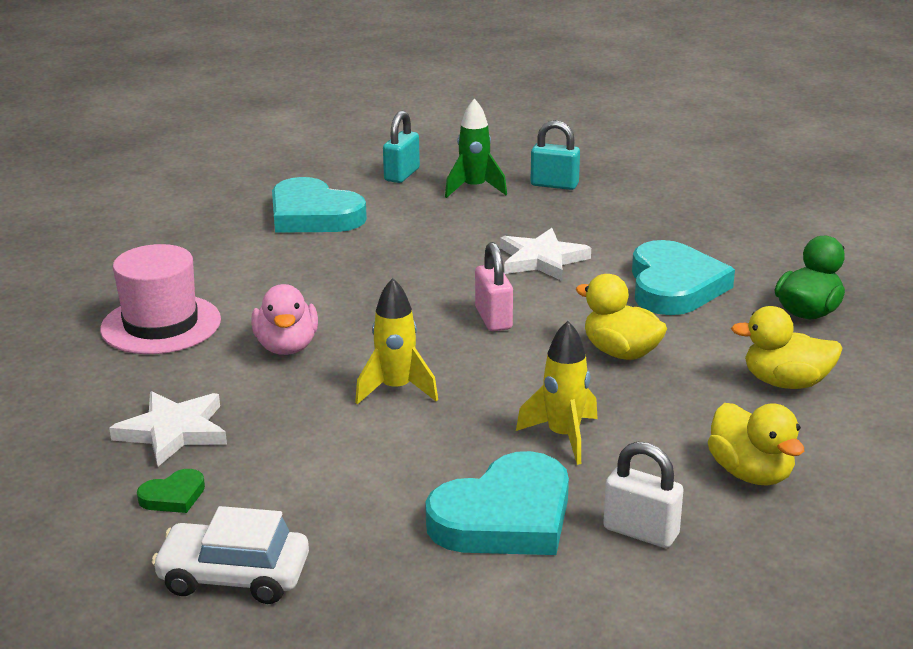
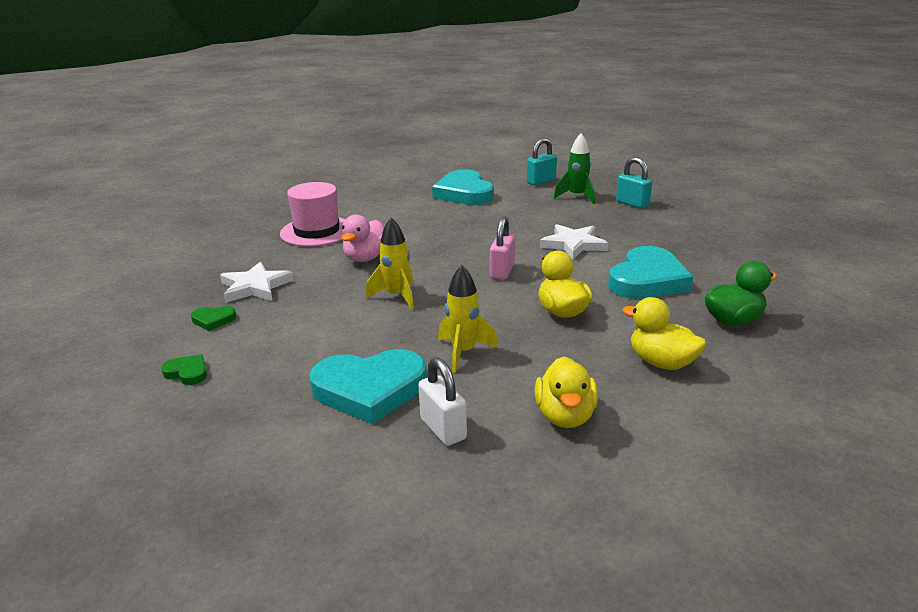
camera: 30 degrees right, 0 degrees up
white car [152,506,309,604] -> green heart [161,354,207,385]

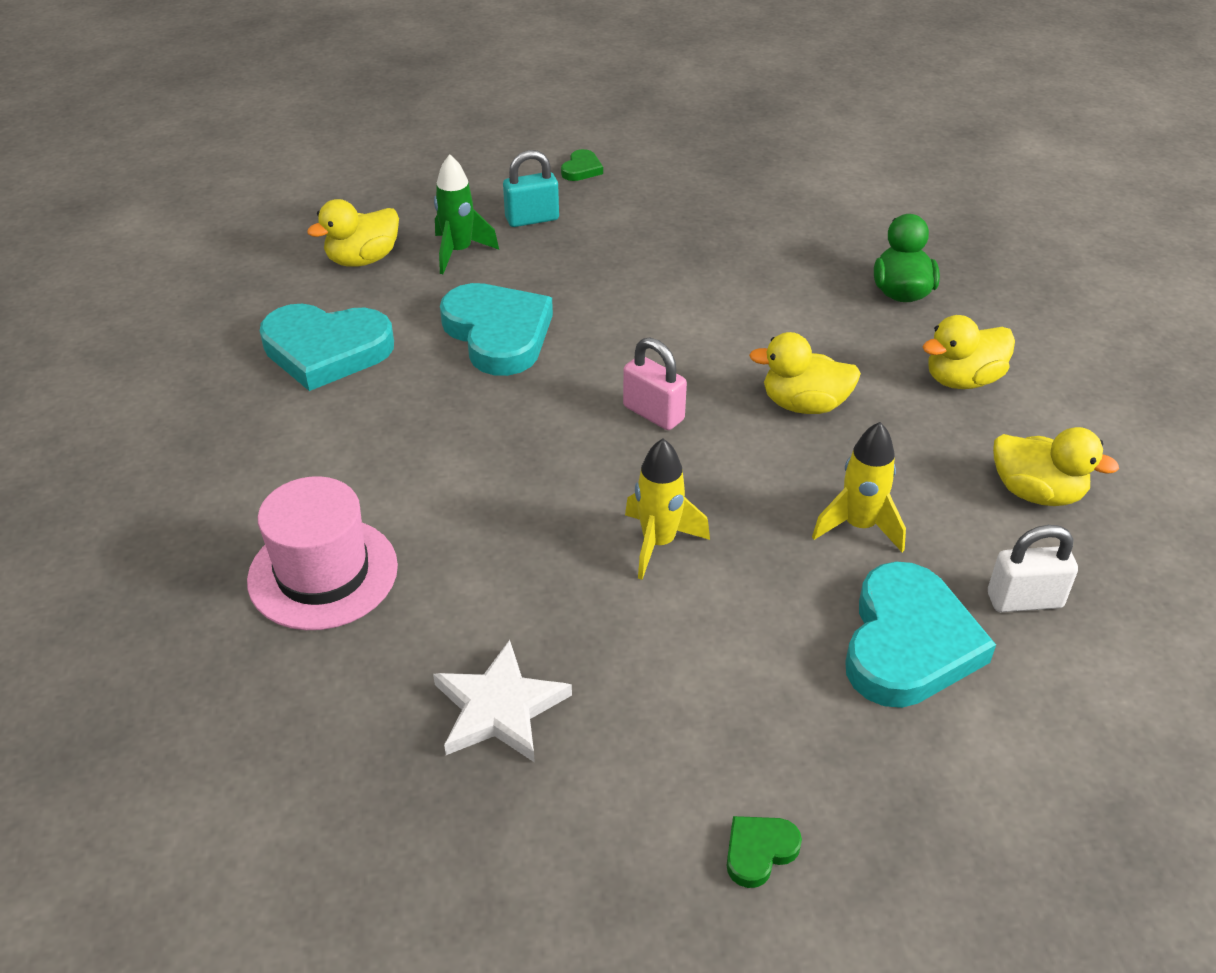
camera: 65 degrees left, 15 degrees up
green heart [191,306,236,331] -> green heart moved to [561,149,603,181]
pink duck [341,215,384,262] -> none
turquoise padlock [527,138,557,185] -> yellow duck [307,199,399,267]
white star [540,224,608,260] -> none
turquoise heart [608,246,693,299] -> turquoise heart moved to [440,283,553,376]

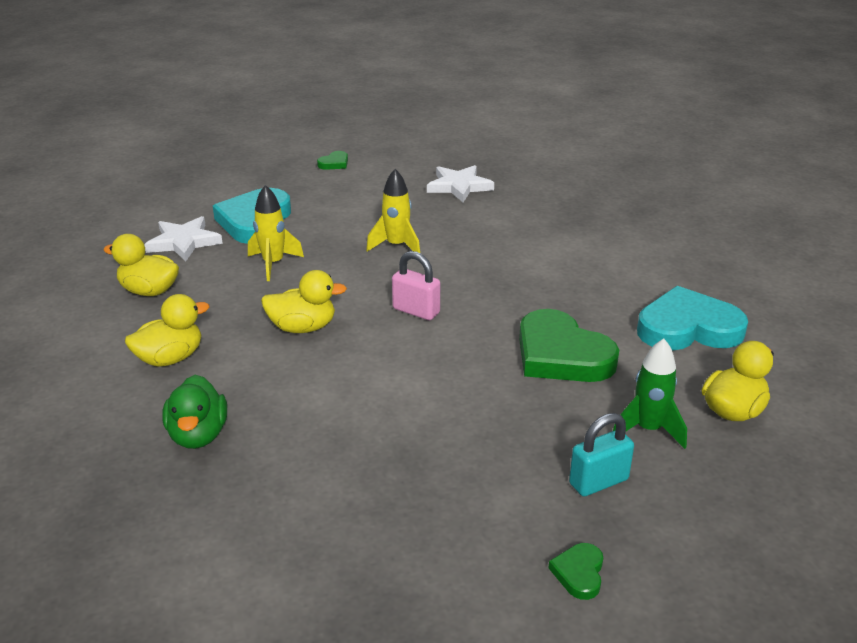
camera: 170 degrees right, 10 degrees down
pink hat [247,476,398,630] -> none
turquoise heart [440,283,553,376] -> green heart [519,309,619,382]
white padlock [988,525,1078,612] -> white star [144,216,223,261]

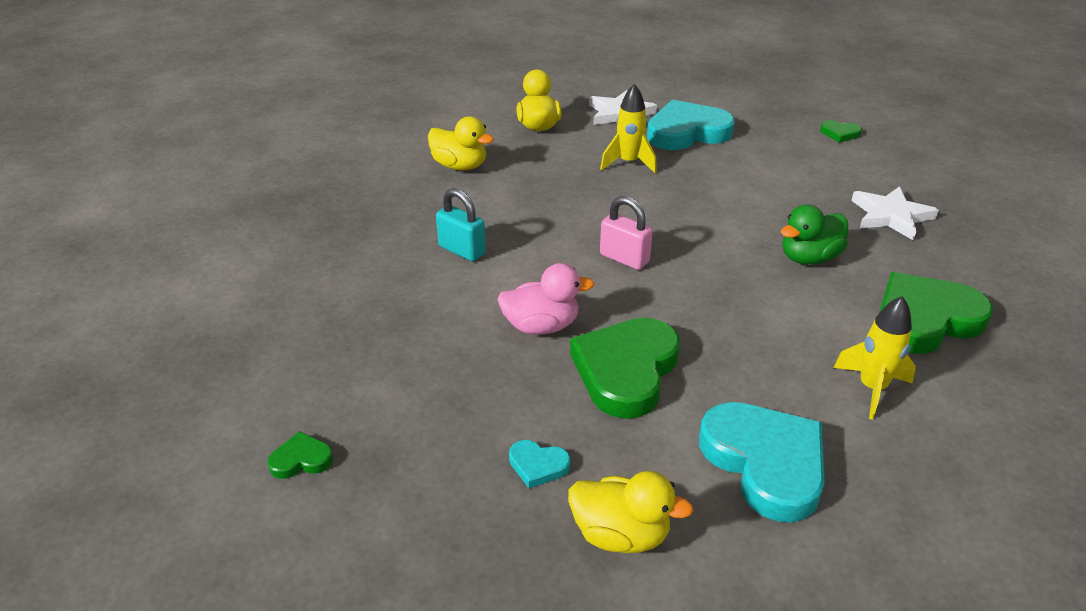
camera: 65 degrees right, 5 degrees up
green duck [162,375,227,449] -> green duck moved to [781,205,848,265]
yellow duck [261,270,347,333] -> none
yellow rocket [366,169,420,253] -> yellow rocket moved to [833,296,916,420]
pink padlock [392,251,440,320] -> pink padlock turned 60 degrees counterclockwise [600,196,653,270]
turquoise padlock [569,413,634,496] -> turquoise padlock moved to [436,188,486,261]
green rocket [613,339,687,449] -> turquoise heart [509,440,571,488]
none -> pink duck [497,263,595,335]
none -> green heart [879,272,993,354]

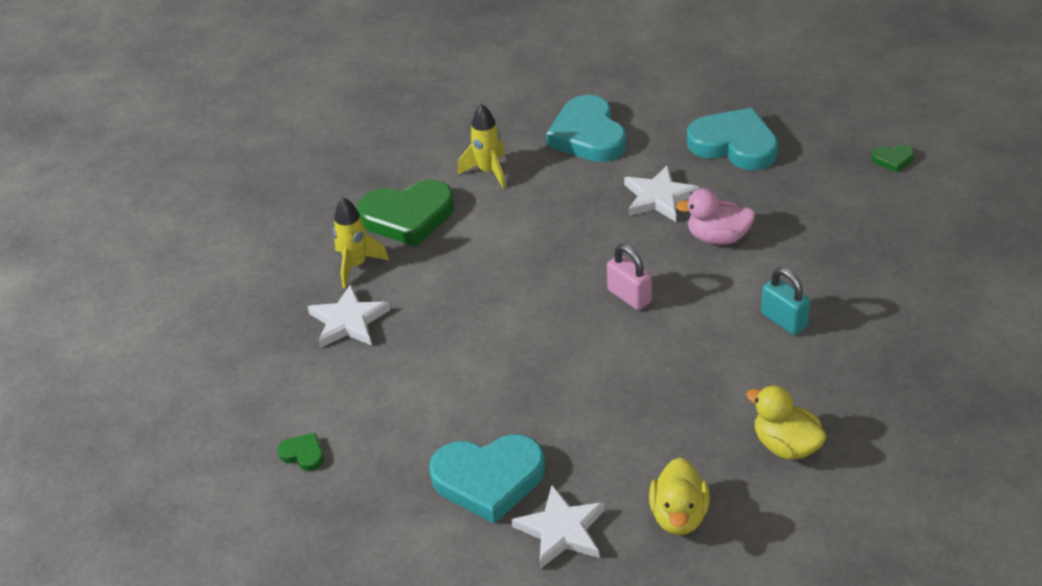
camera: 165 degrees left, 5 degrees up
turquoise heart [509,440,571,488] -> turquoise heart [687,108,778,170], size x2.28
yellow duck [568,471,693,553] -> none
green heart [570,318,680,419] -> white star [624,165,700,222]
yellow rocket [600,84,657,173] -> yellow rocket moved to [333,197,389,288]
green duck [781,205,848,265] -> none

